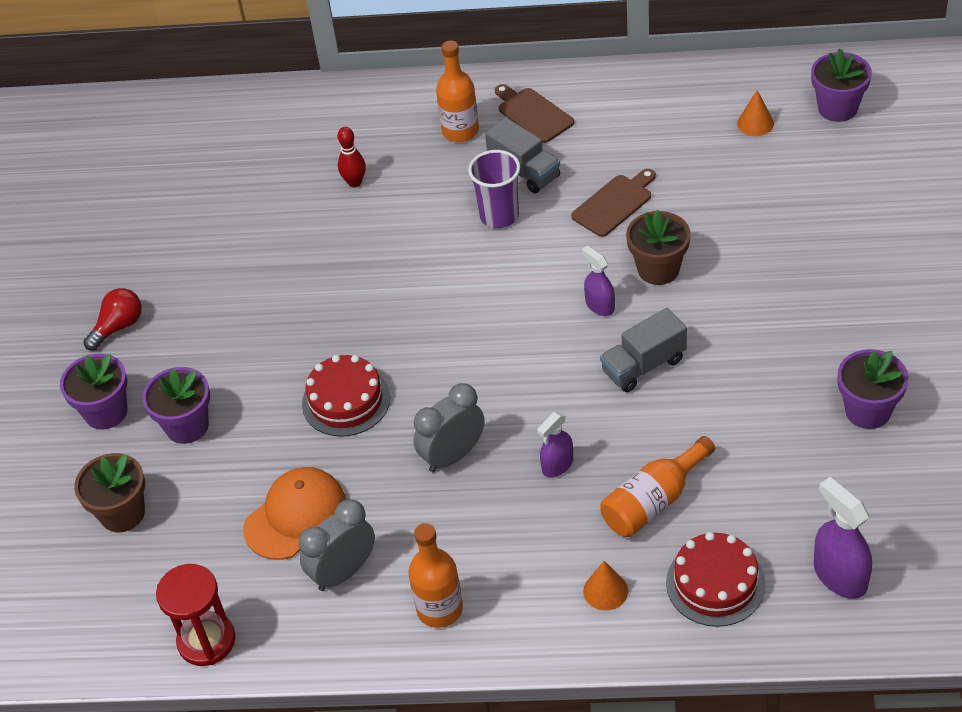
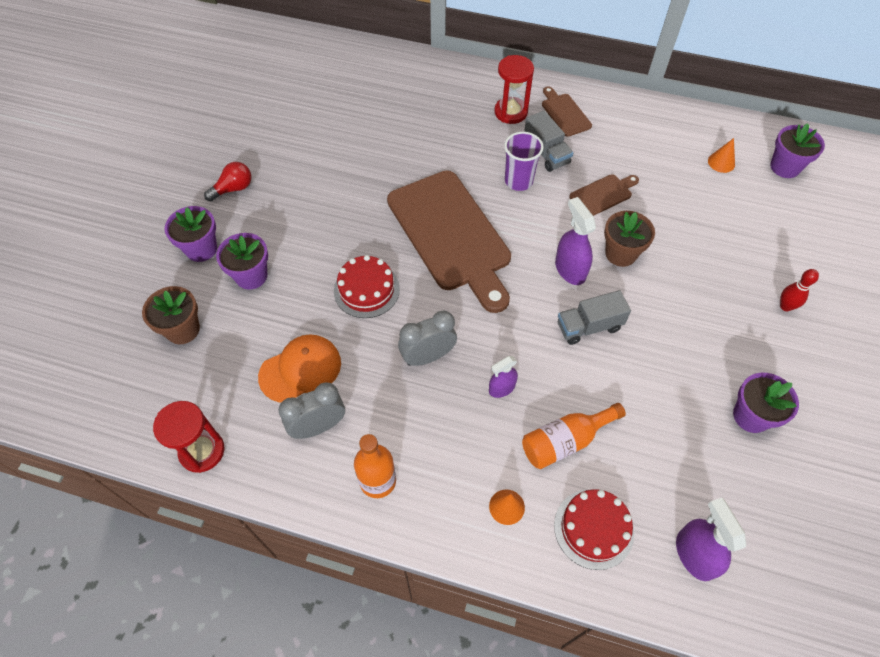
camera: 10 degrees right, 10 degrees up
red bowling pin [338,127,366,187] -> red bowling pin moved to [780,269,819,311]
orange bottle [436,40,479,142] -> red hourglass [494,55,534,124]
purple spray bottle [582,245,615,316] -> purple spray bottle [555,197,596,285], size x1.58
none -> brown cutting board [387,171,511,313]

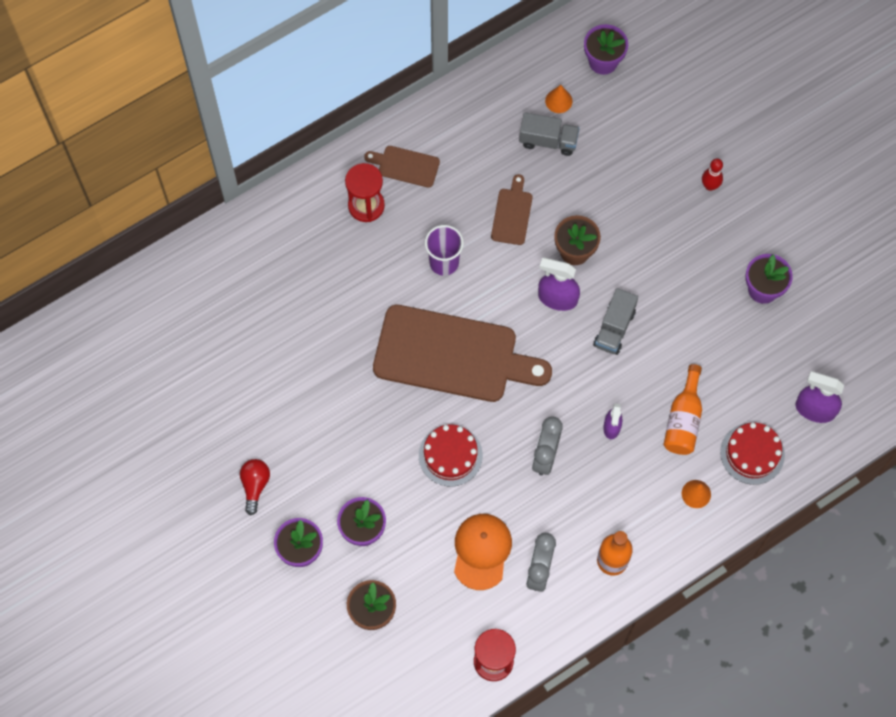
camera: 50 degrees left, 10 degrees up
grey truck [524,110,573,172] -> grey truck moved to [519,112,580,156]

